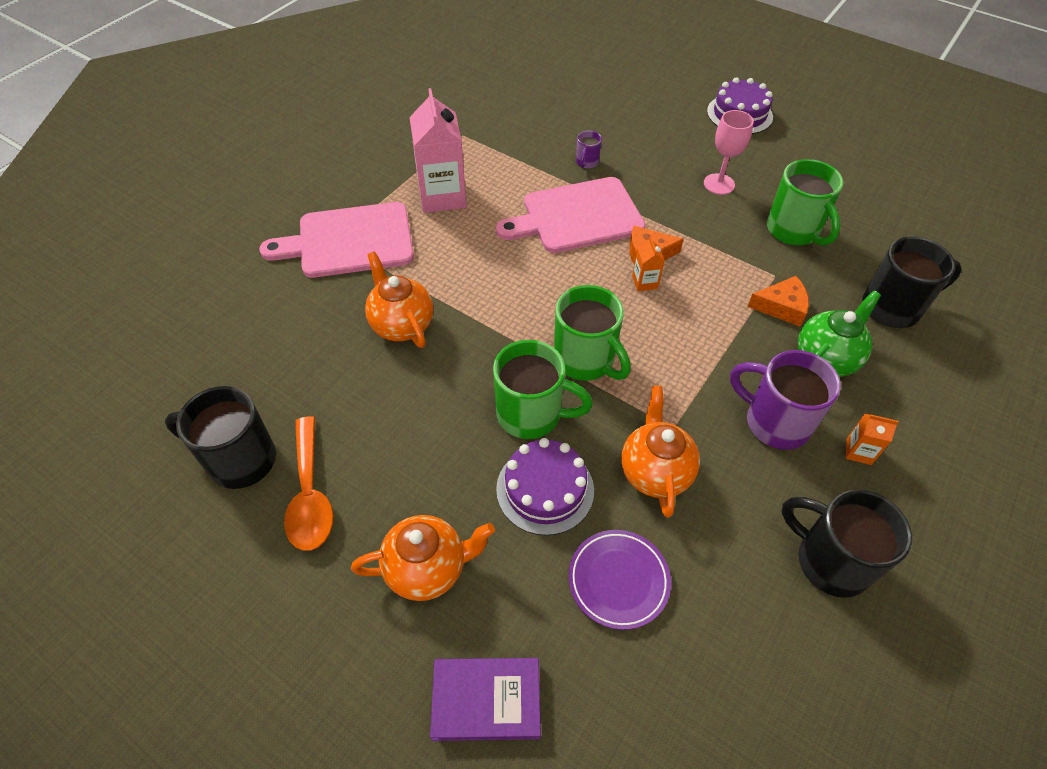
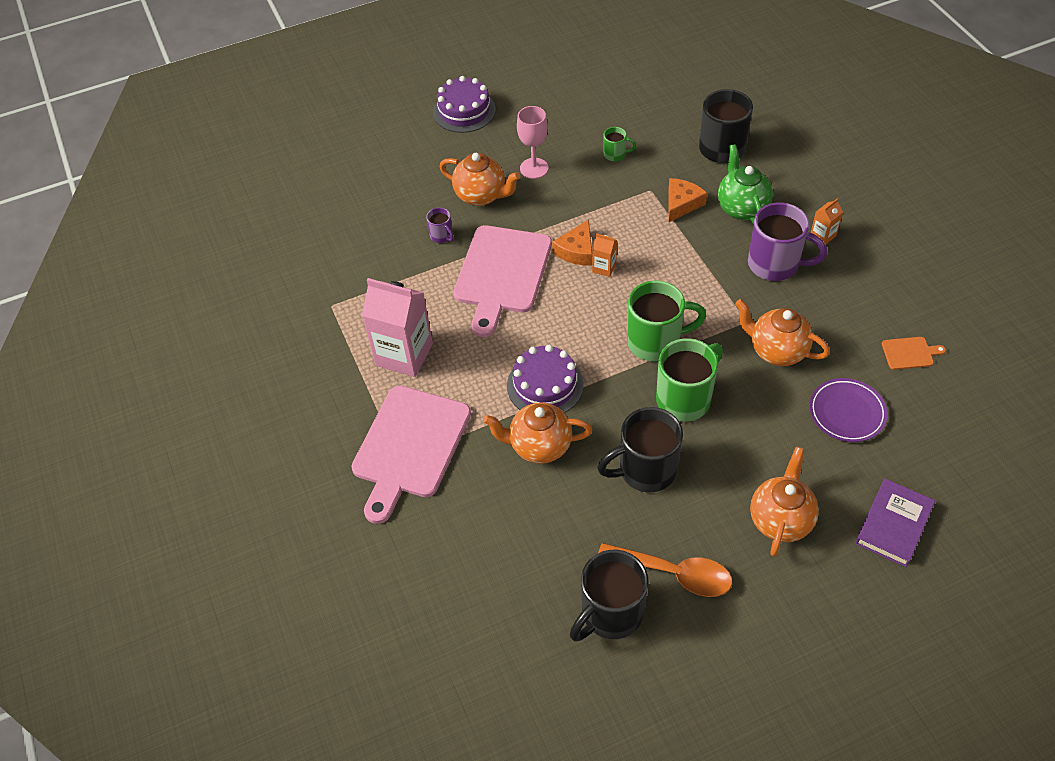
camera: 55 degrees left, 0 degrees up
purple cake [496,438,594,536] -> purple cake moved to [507,345,583,413]
purple mug [730,350,841,450] -> purple mug turned 135 degrees counterclockwise [748,202,827,281]
green mug [767,159,844,246] -> green mug [604,127,636,161], size x0.48
black mug [782,490,912,598] -> black mug moved to [597,407,683,492]
none -> orange teapot [440,153,520,206]
none -> orange cutting board [882,337,946,370]

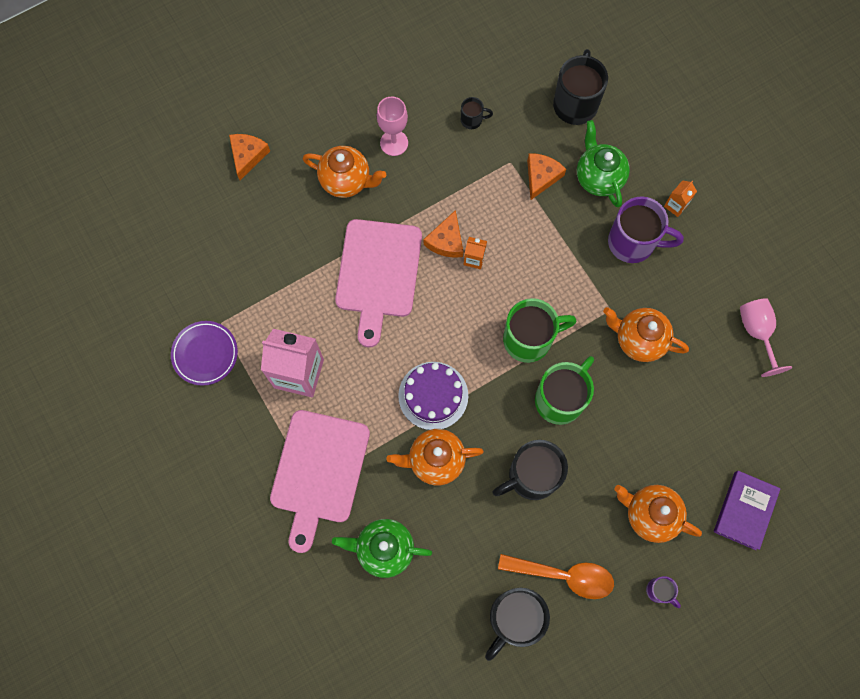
camera: 10 degrees left, 20 degrees up
purple mug [426,207,454,243] -> purple mug moved to [646,576,681,608]
purple cake [433,76,496,133] -> none
green mug [604,127,636,161] -> black mug [461,97,493,129]
orange teapot [750,446,819,556] -> orange teapot turned 75 degrees counterclockwise [614,485,702,543]
purple plate [809,378,887,442] -> purple plate moved to [171,321,238,386]
orange cutting board [882,337,946,370] -> pink goblet [740,298,792,377]
none -> orange cheese [229,134,270,180]
none -> green teapot [332,519,432,578]

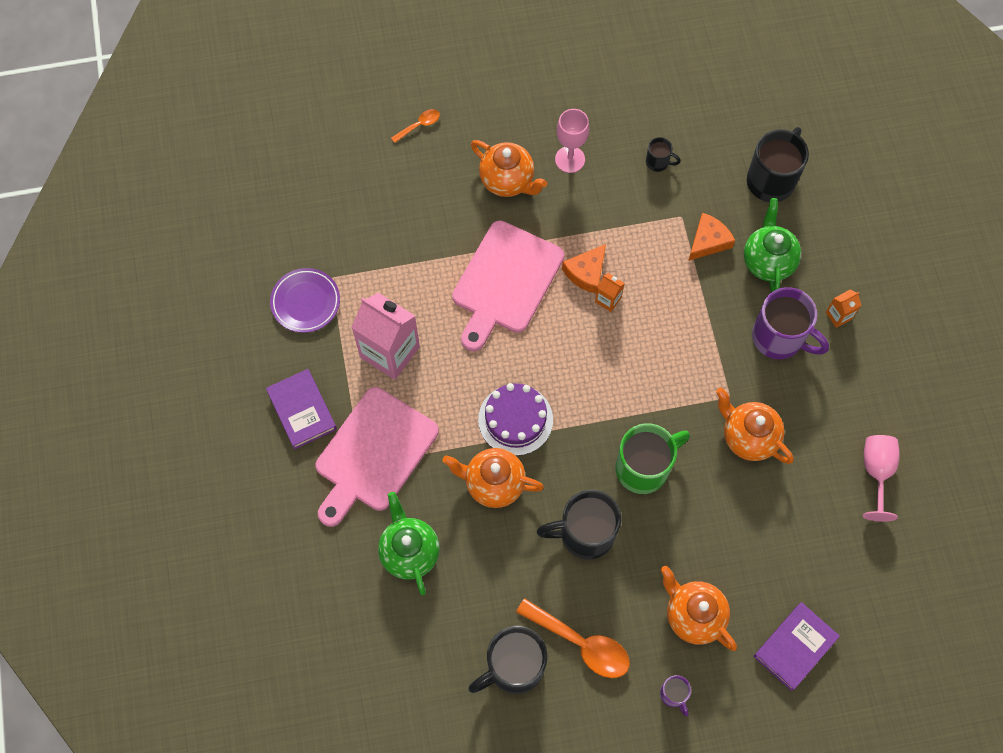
camera: 20 degrees right, 5 degrees down
orange cheese [229,134,270,180] -> orange spoon [391,109,440,143]
green teapot [332,519,432,578] -> green teapot turned 45 degrees clockwise [378,492,440,595]
green mug [503,298,577,363] -> none
none -> purple book [266,369,337,449]

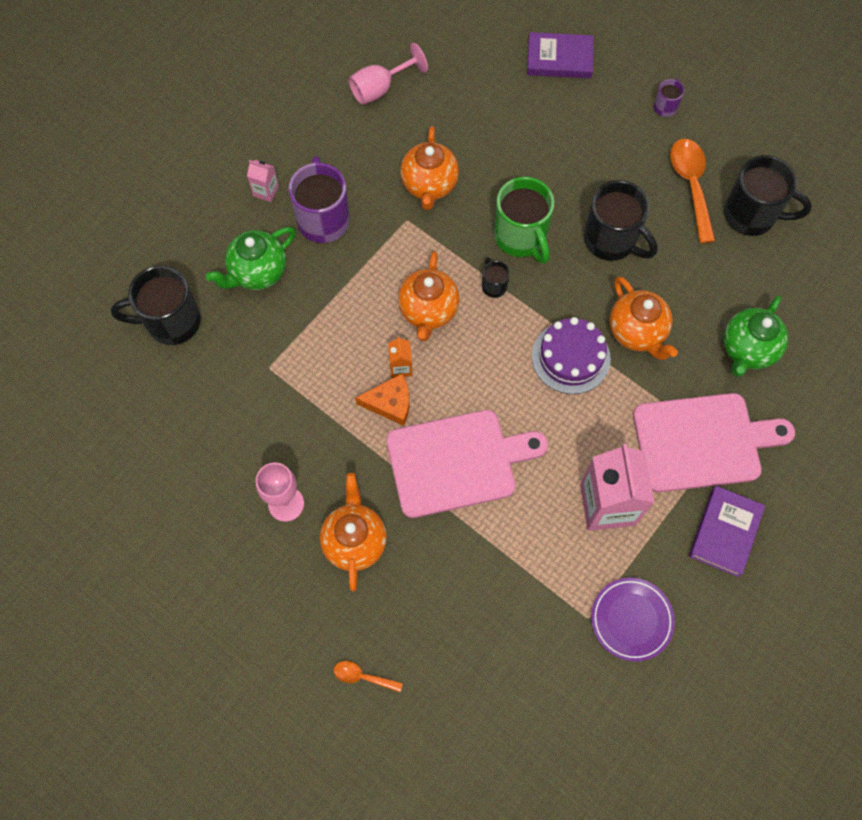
camera: 130 degrees left, 0 degrees up
green mug [616,423,690,494] -> green mug turned 135 degrees counterclockwise [494,177,554,264]
black mug [646,137,681,172] -> black mug moved to [482,257,510,298]
orange teapot [661,566,737,651] -> orange teapot moved to [398,251,459,341]
orange cheese [688,213,735,261] -> none
orange carton [826,289,861,328] -> pink carton [247,160,279,202]

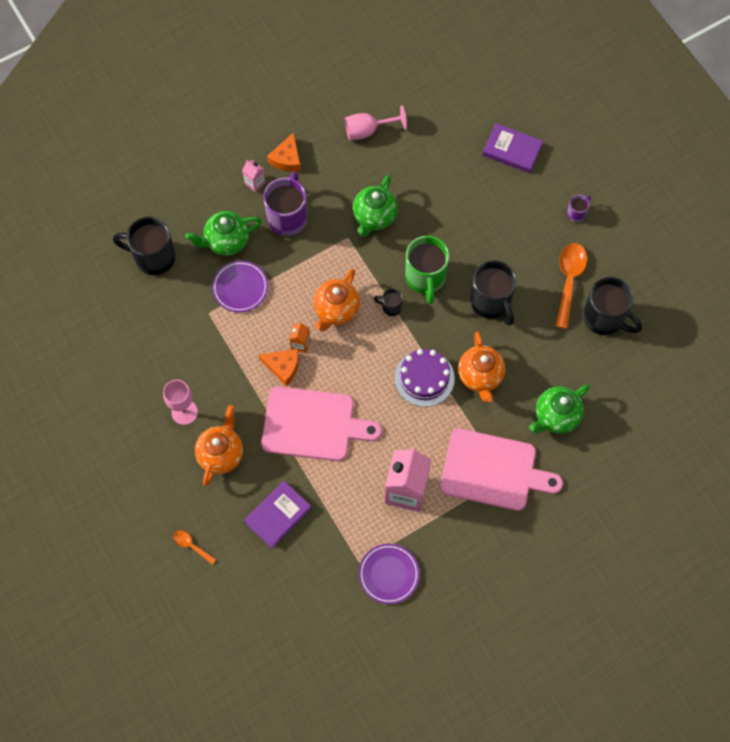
camera: 20 degrees right, 0 degrees up
orange teapot [400,126,459,210] -> green teapot [353,175,398,237]
black mug [482,257,510,298] -> black mug turned 75 degrees counterclockwise [374,289,403,316]
purple book [689,486,765,577] -> purple book moved to [244,481,311,548]
none -> purple plate [212,261,268,312]
none -> orange cheese [267,132,301,172]

